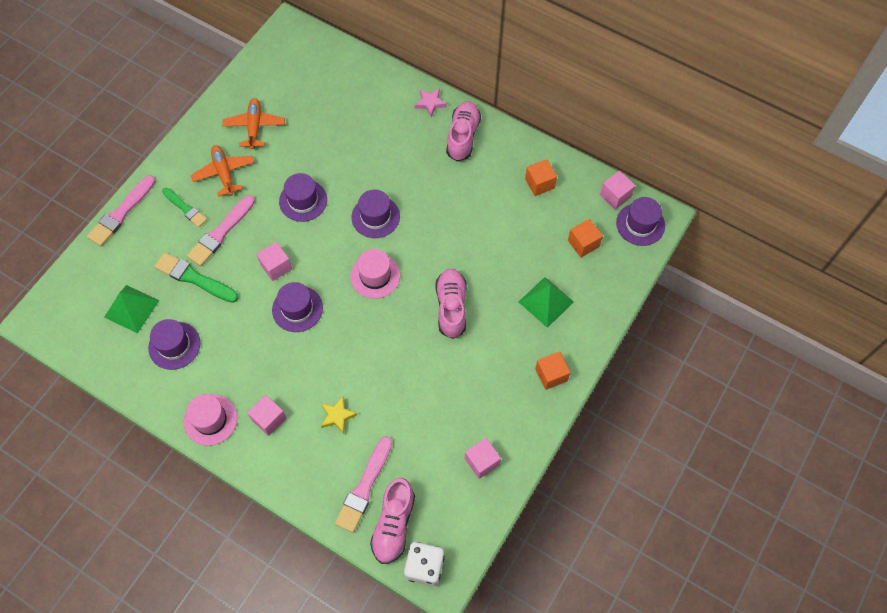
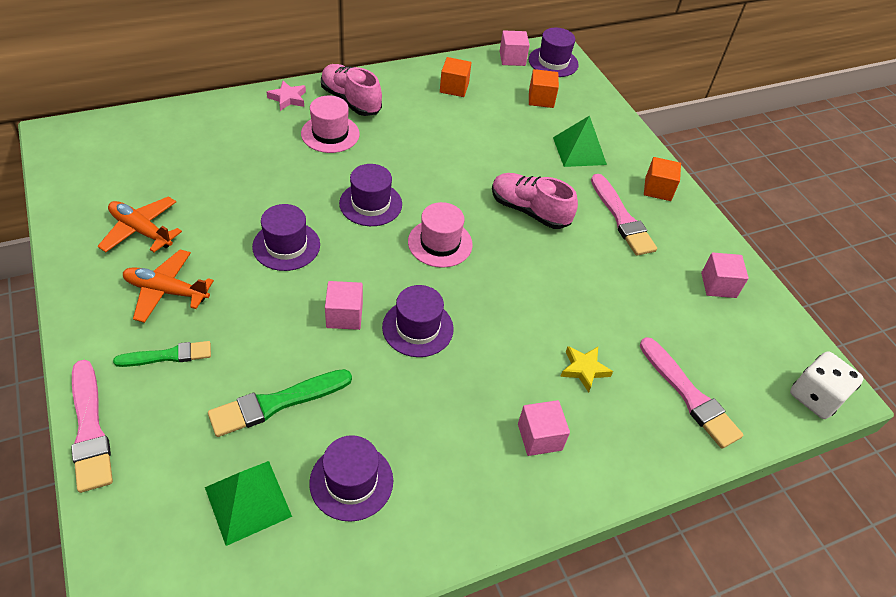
camera: 60 degrees left, 15 degrees down
pink hat [184,394,237,446] -> pink hat moved to [301,96,360,153]
pink brush [187,195,255,266] -> pink brush moved to [591,174,657,256]
pink shoe [370,478,415,564] -> none

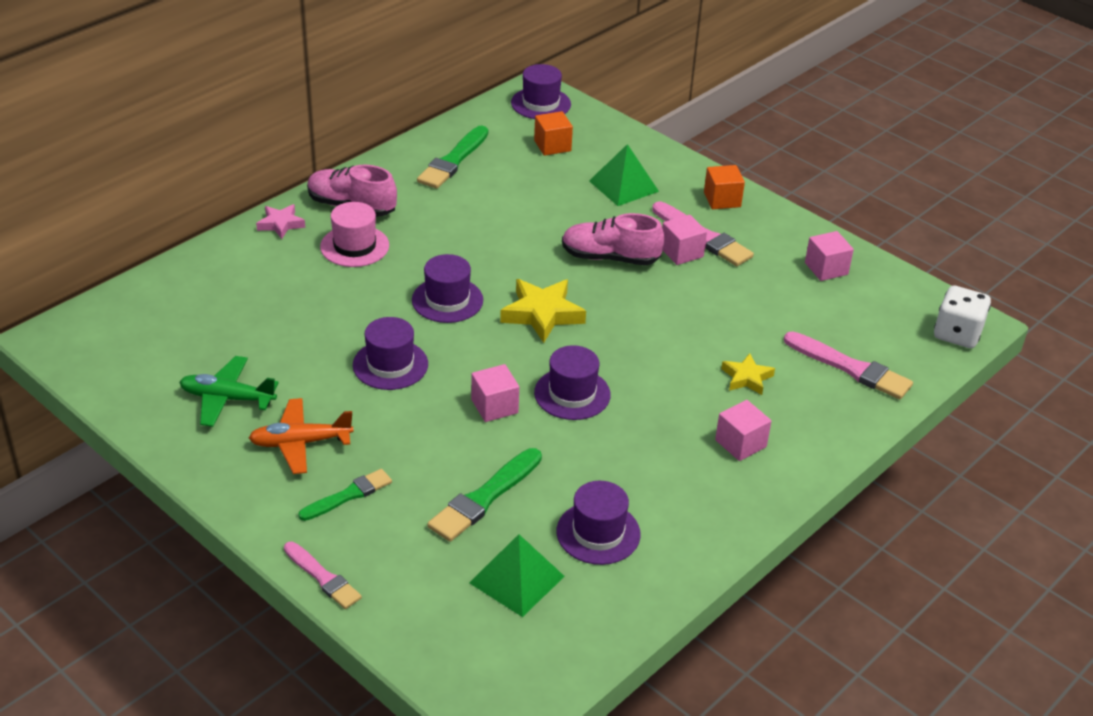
camera: 20 degrees left, 10 degrees down
pink brush [71,360,113,493] -> pink brush [284,542,362,609], size x0.66
orange plane [98,196,182,252] -> green plane [179,356,279,427]
pink hat [408,202,473,268] -> yellow star [500,279,586,343]
orange cube [440,57,471,97] -> green brush [417,126,488,189]
pink cube [500,30,530,66] -> pink cube moved to [662,215,707,265]

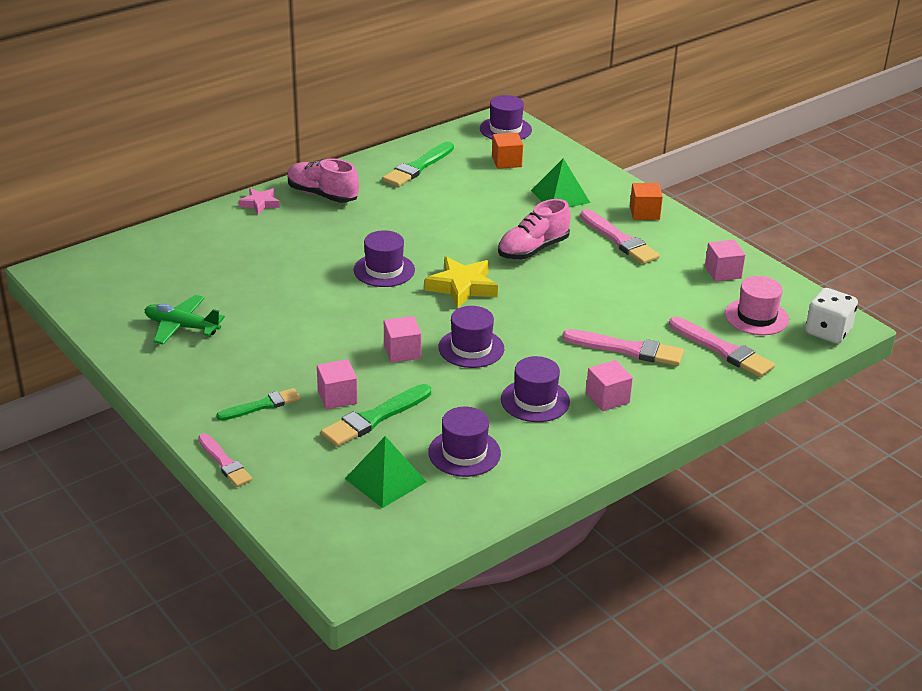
camera: 10 degrees right, 5 degrees down
orange plane [249,398,354,474] -> none
pink hat [320,202,389,267] -> pink hat moved to [725,276,789,335]
purple hat [353,317,428,390] -> purple hat moved to [501,356,570,422]
pink shoe [562,213,664,265] -> pink shoe turned 60 degrees counterclockwise [498,199,571,259]
pink cube [662,215,707,265] -> pink cube moved to [317,359,358,409]
yellow star [721,353,775,395] -> pink brush [562,329,684,366]

